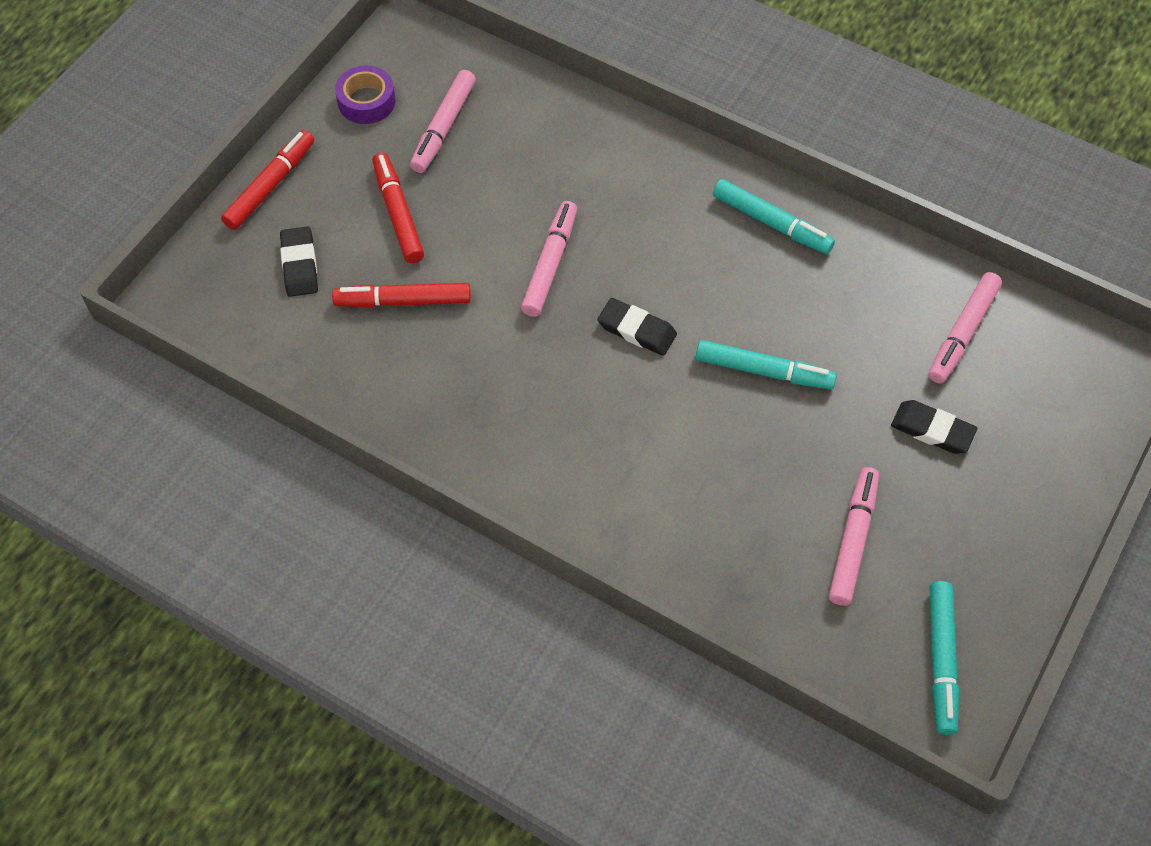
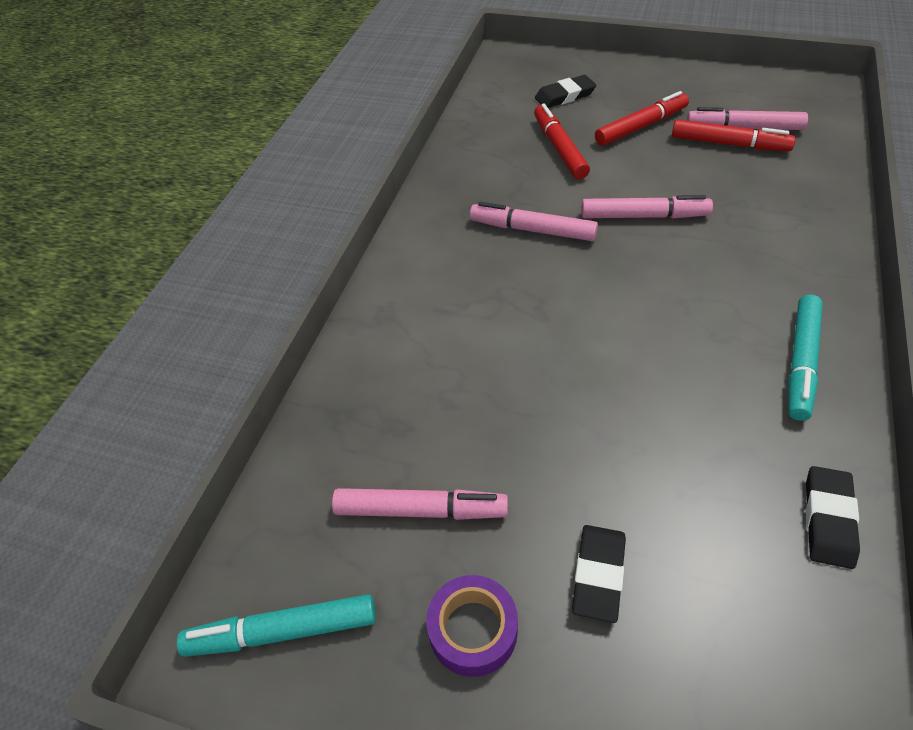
camera: 80 degrees right, 10 degrees down
red marker [221,130,314,230] -> red marker moved to [672,119,796,151]
purple tape [335,66,396,124] -> purple tape moved to [426,575,518,677]
black eraser [597,298,677,356] -> black eraser moved to [806,466,860,569]
turquoise marker [696,340,837,390] -> none
pink marker [929,272,1002,384] -> pink marker moved to [470,202,598,241]

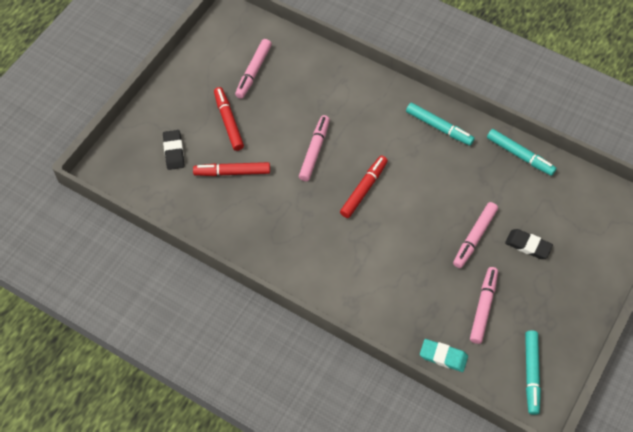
camera: 80 degrees left, 10 degrees up
purple tape [426,575,518,677] -> none
pink marker [470,202,598,241] -> pink marker moved to [453,202,498,268]
red marker [672,119,796,151] -> red marker moved to [340,156,388,218]
black eraser [806,466,860,569] -> turquoise marker [487,129,557,176]
none -> turquoise eraser [420,339,468,372]

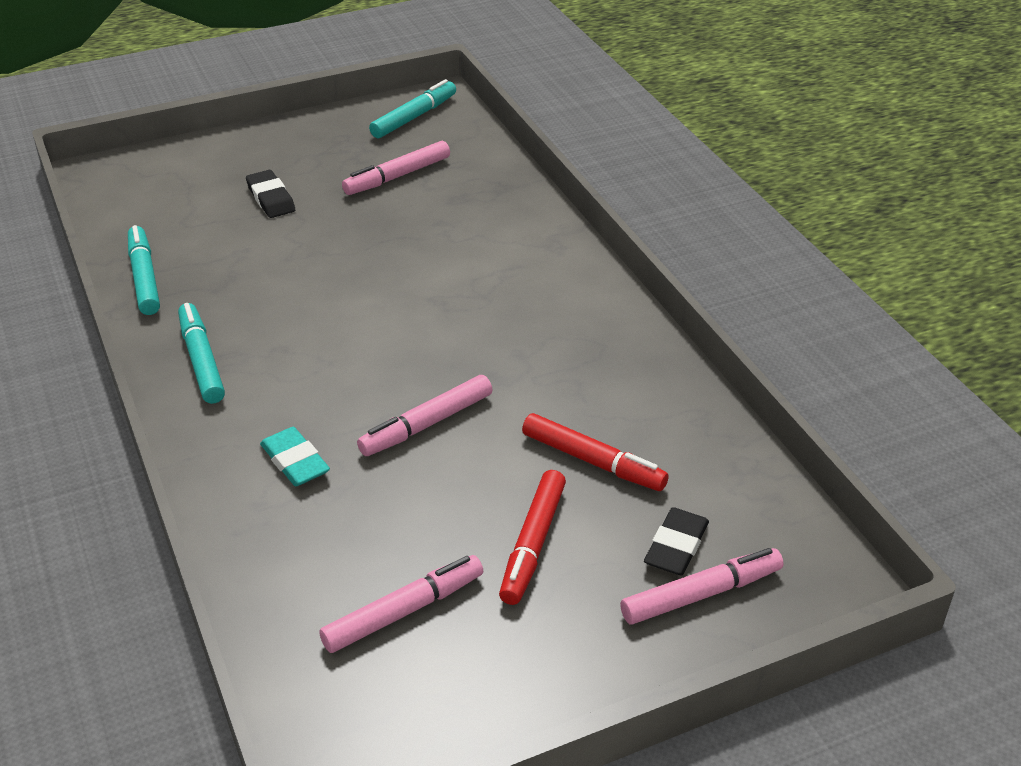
camera: 145 degrees left, 20 degrees down
red marker [340,156,388,218] -> none
turquoise eraser [420,339,468,372] -> turquoise eraser moved to [260,427,330,486]
pink marker [453,202,498,268] -> pink marker moved to [620,548,784,625]

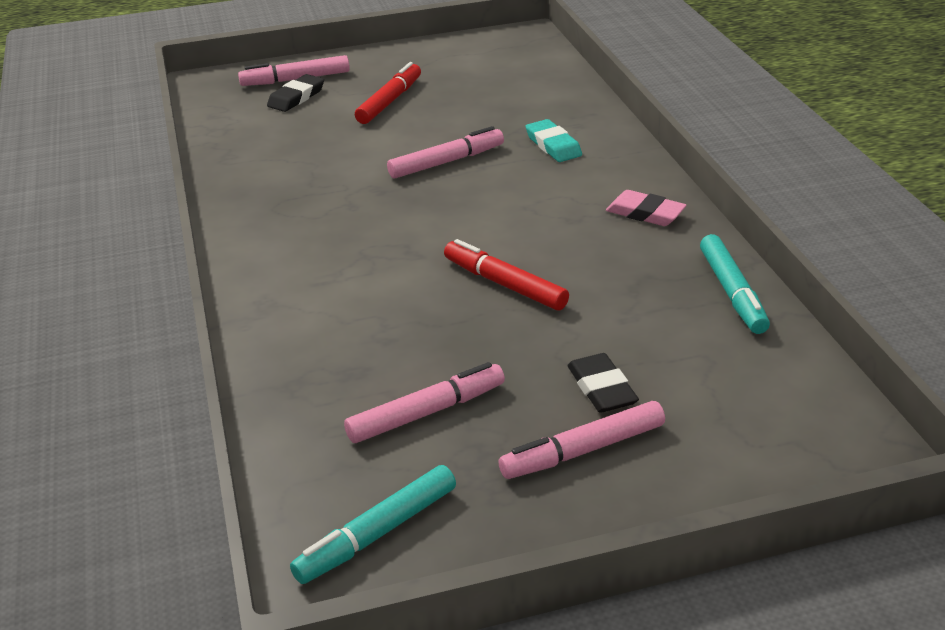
camera: 170 degrees left, 5 degrees down
turquoise marker [178,303,225,404] -> pink eraser [606,190,686,226]
pink marker [319,555,483,653] -> pink marker moved to [498,401,665,479]
red marker [522,413,669,491] -> red marker moved to [444,239,569,310]

